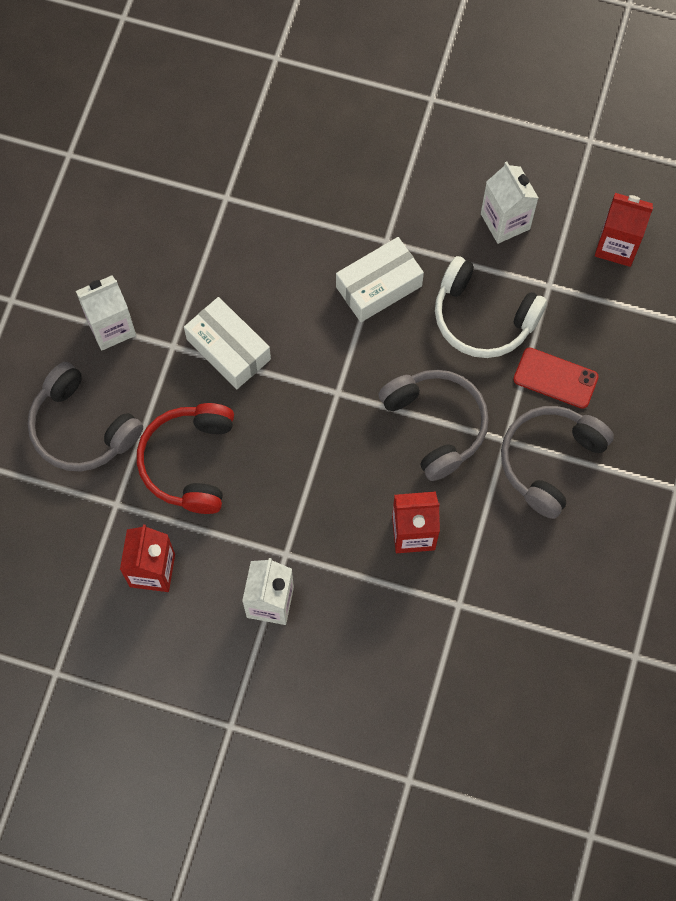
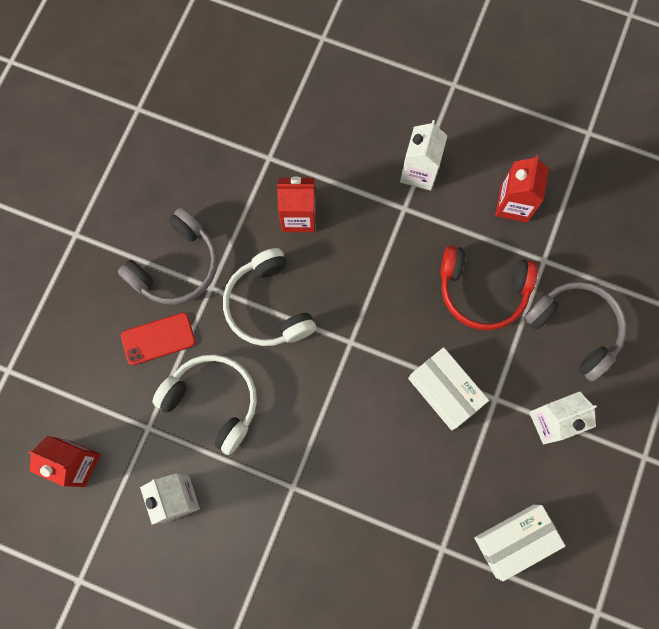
camera: 175 degrees left, 5 degrees up
red headphones [137,403,234,514] -> red headphones turned 90 degrees clockwise [440,246,538,330]
white box [336,237,424,322] -> white box moved to [474,505,565,581]
grey headphones [379,370,489,481] -> white headphones [223,248,316,346]
red phone [513,347,599,409] -> red phone turned 45 degrees counterclockwise [121,313,196,365]

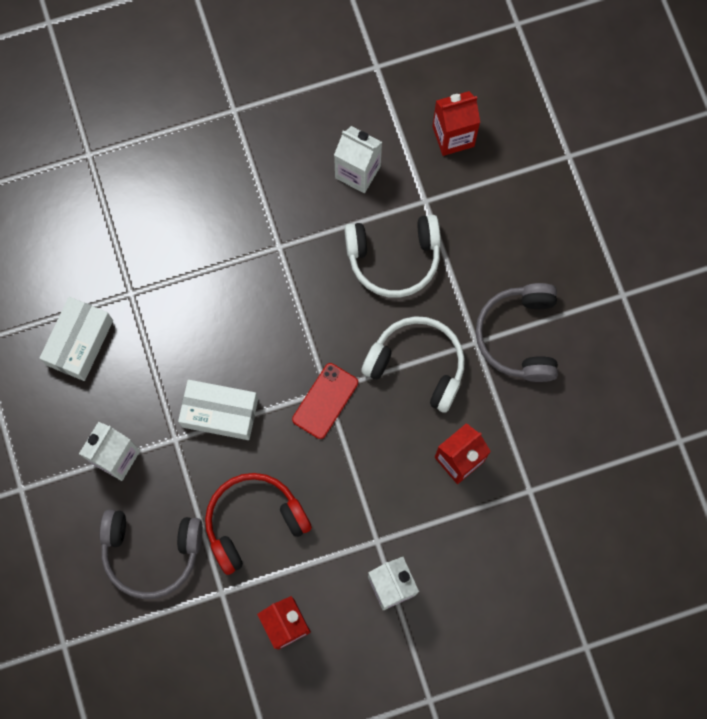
camera: 140 degrees right, 0 degrees up
red phone [121,313,196,365] -> red phone moved to [292,363,358,439]

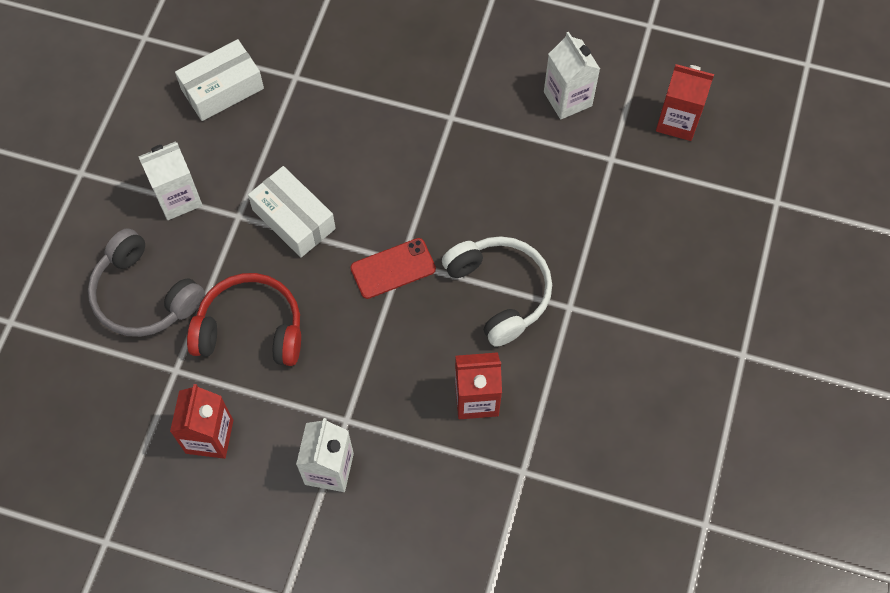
camera: 35 degrees right, 10 degrees down
white headphones [344,215,441,298] -> none
grey headphones [476,283,558,382] -> none

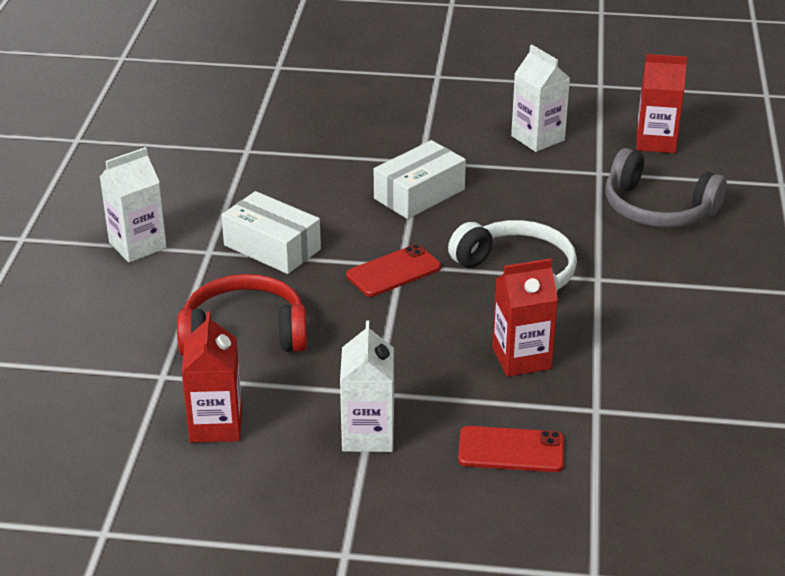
camera: 10 degrees left, 30 degrees down
grey headphones [88,228,205,337] -> grey headphones moved to [606,148,727,228]
white box [175,39,264,121] -> white box moved to [374,140,466,219]
none -> red phone [458,426,564,472]

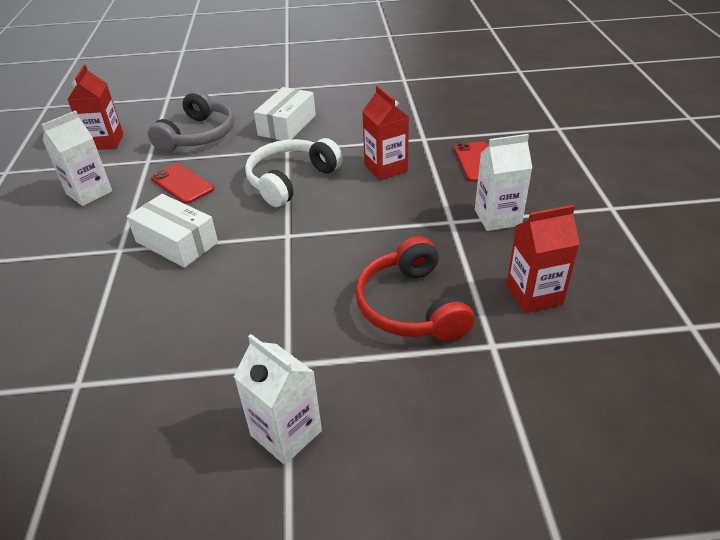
camera: 100 degrees left, 5 degrees up
white box [221,191,321,274] -> white box moved to [254,87,316,140]
red phone [346,244,441,297] -> red phone moved to [151,163,214,204]

